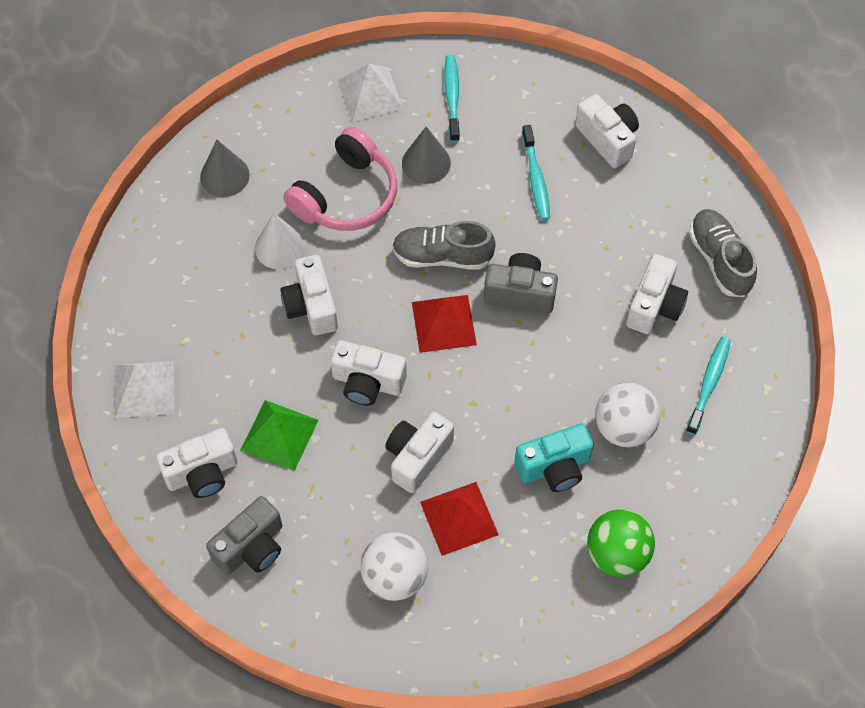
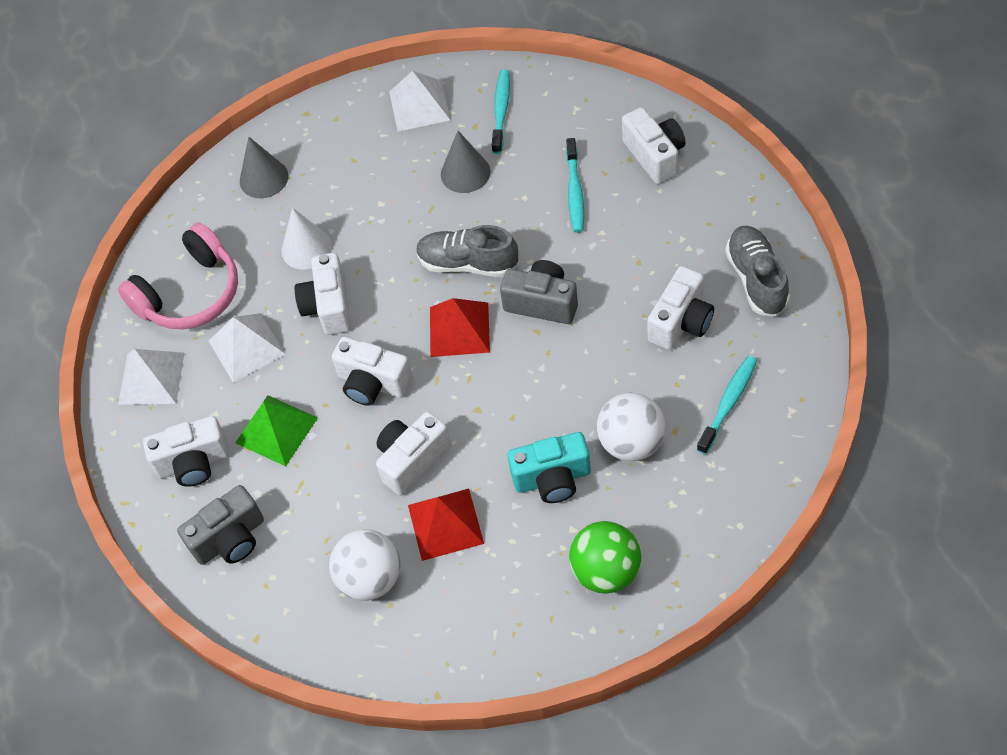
camera: 15 degrees right, 5 degrees down
pink headphones [283,127,397,231] -> pink headphones moved to [118,223,238,329]
none -> white pyramid [209,313,286,383]

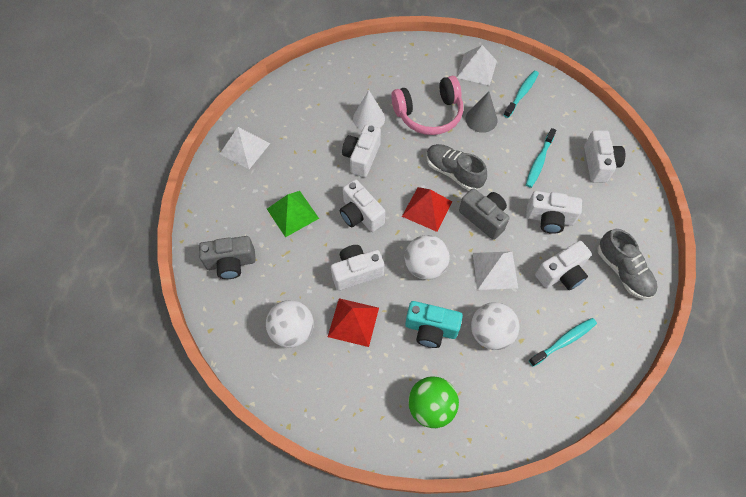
camera: 20 degrees right, 5 degrees up
pink headphones [118,223,238,329] -> pink headphones moved to [391,76,463,135]
white camera [143,416,230,487] -> white camera moved to [526,191,582,234]
white pyramid [209,313,286,383] -> white pyramid moved to [473,251,518,290]
grey cone [240,137,288,198] -> none
grey shoe [725,226,790,317] -> grey shoe turned 135 degrees clockwise [597,229,657,300]
none -> white ball [405,235,450,280]

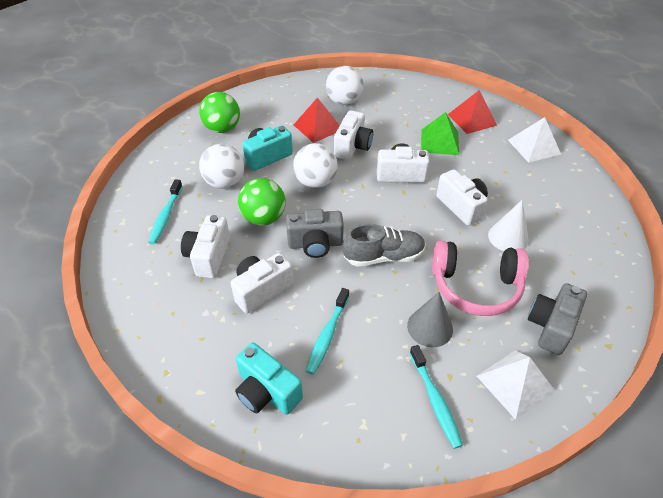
camera: 130 degrees right, 15 degrees down
grey camera [199,236,256,279] -> grey camera moved to [528,283,587,355]
pink headphones [391,76,463,135] -> pink headphones turned 105 degrees counterclockwise [432,241,529,316]
red pyramid [402,187,452,232] -> red pyramid moved to [448,90,497,134]
white pyramid [473,251,518,290] -> green ball [238,178,286,226]
turquoise toothbrush [526,128,556,188] -> turquoise toothbrush turned 135 degrees counterclockwise [306,288,349,375]
white camera [584,130,625,182] -> turquoise camera [235,343,303,415]
grey shoe [597,229,657,300] -> none

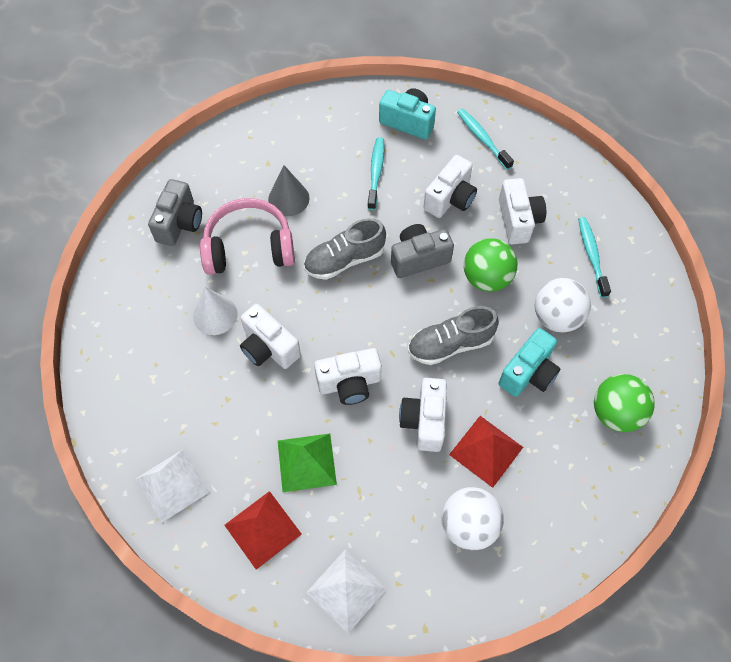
camera: 165 degrees right, 15 degrees up
white ball [293,143,338,188] -> grey shoe [408,306,499,365]
turquoise toothbrush [410,345,463,449] -> turquoise toothbrush moved to [457,109,514,170]
white pyramid [477,351,555,420] -> white pyramid moved to [306,549,387,634]

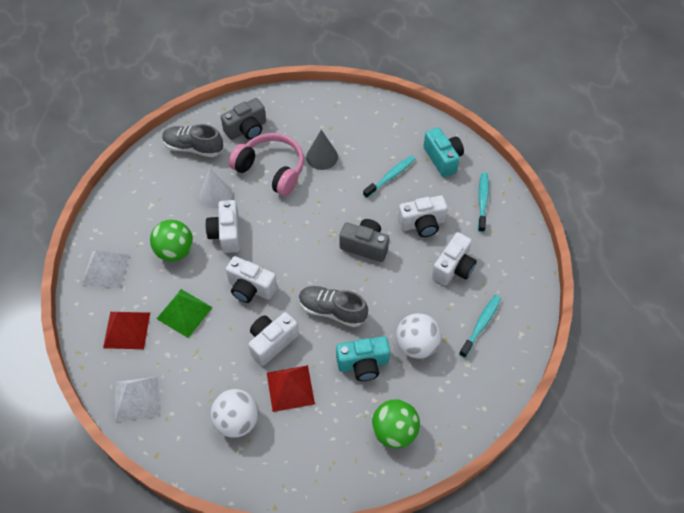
camera: 40 degrees right, 5 degrees down
grey shoe [304,218,386,280] -> grey shoe moved to [162,124,223,157]
green ball [464,238,517,292] -> green ball moved to [150,220,193,262]

